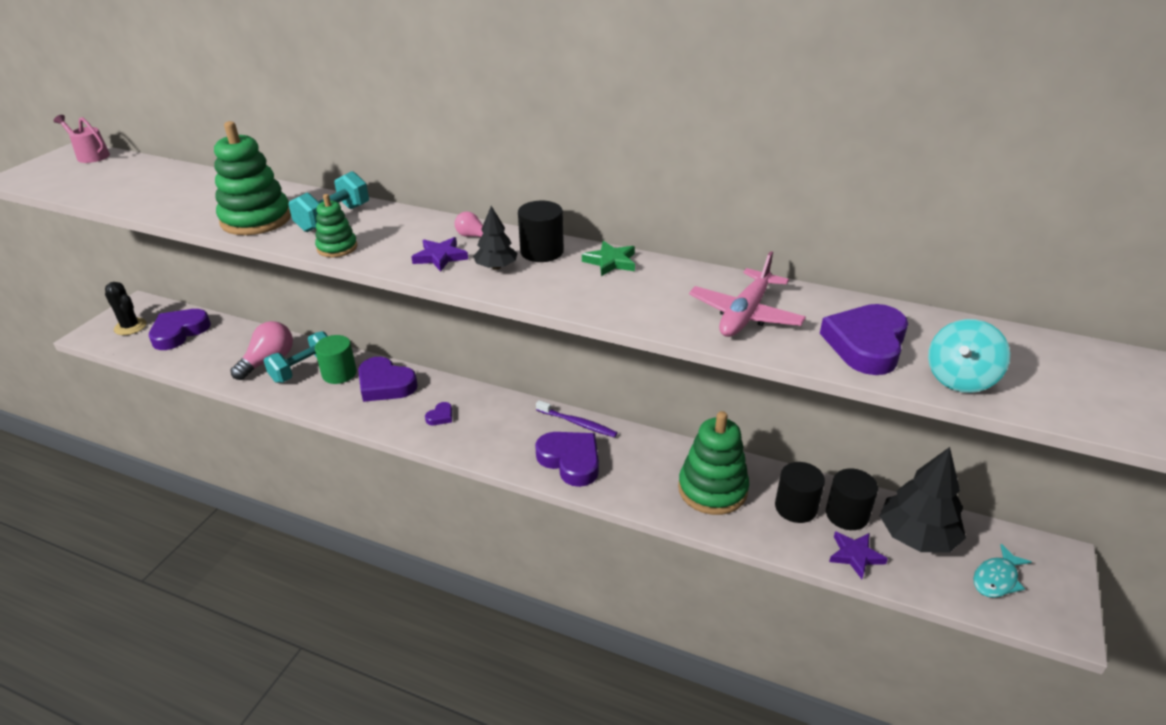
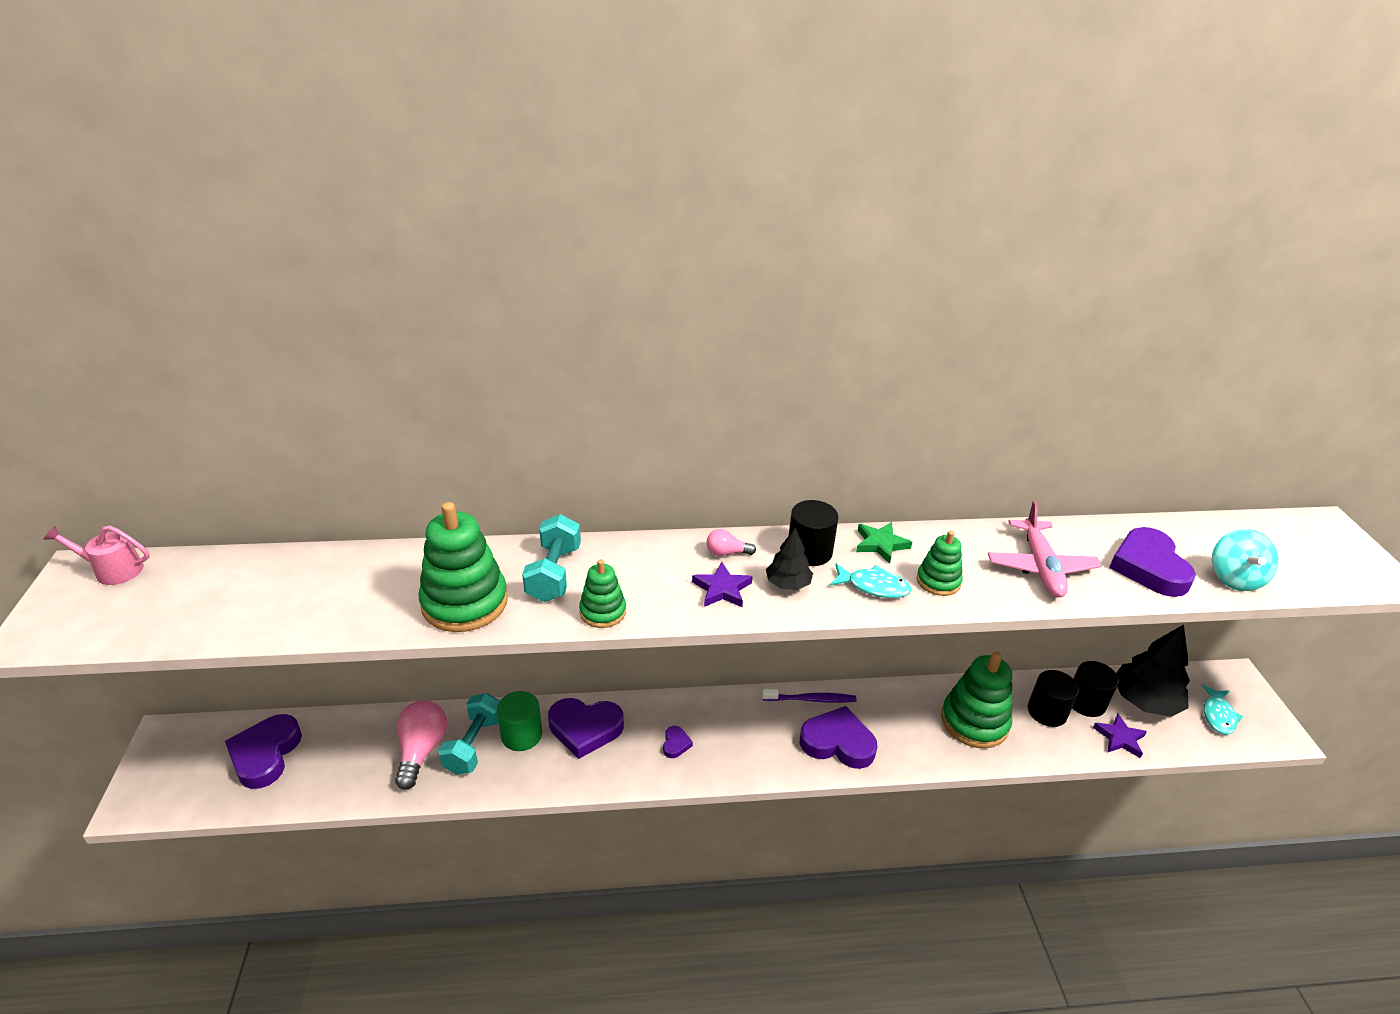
camera: 30 degrees left, 0 degrees up
black cactus [105,282,147,335] -> none
none -> turquoise fish [830,563,911,598]
none -> green stacking toy [917,531,963,596]

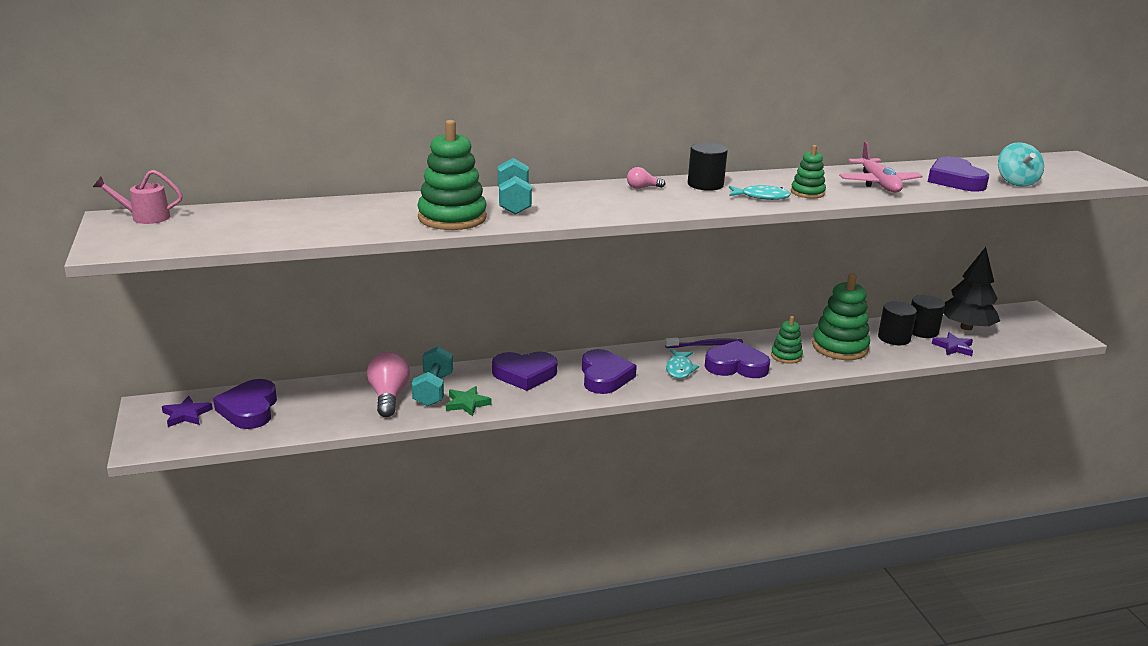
camera: 10 degrees left, 10 degrees down
green cylinder [497,691,542,751] -> none
green stacking toy [579,559,626,628] -> green stacking toy moved to [771,316,803,364]
purple heart [663,726,693,758] -> purple heart [582,349,637,394], size x2.19
purple star [692,562,753,607] -> purple star moved to [162,396,213,427]
black tree [766,528,813,590] -> none
green star [856,522,912,564] -> green star moved to [446,386,492,416]
turquoise fish [1201,684,1243,735] -> turquoise fish moved to [666,350,699,379]

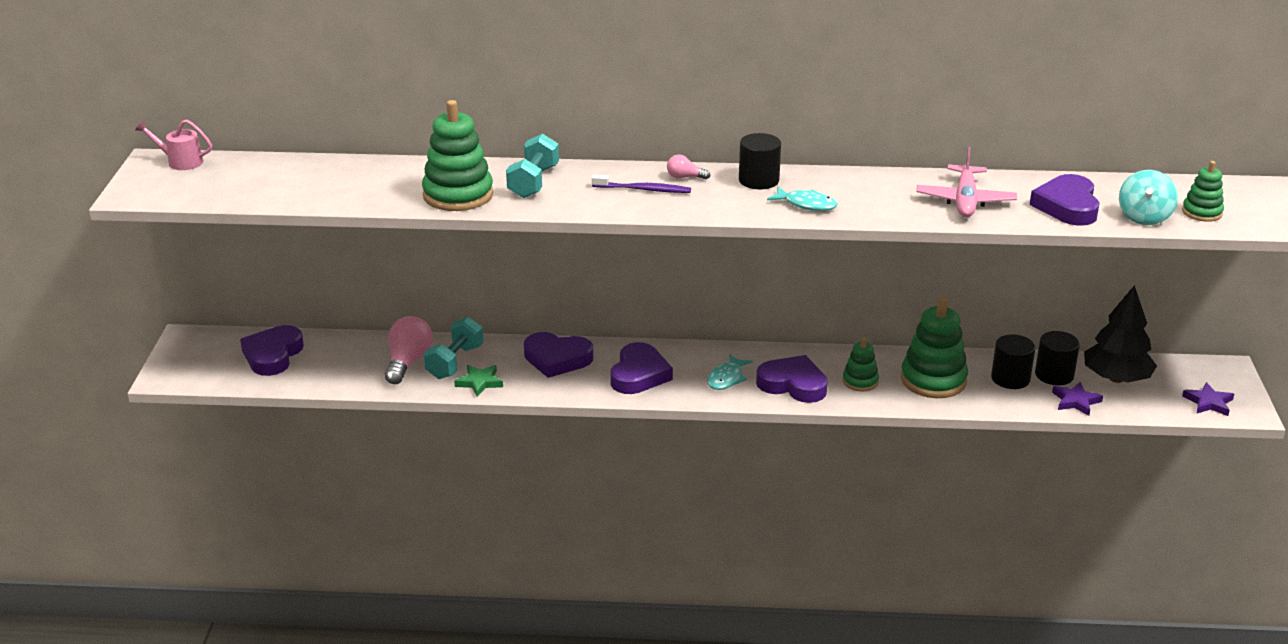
camera: 20 degrees right, 5 degrees up
purple star [162,396,213,427] -> purple star moved to [1182,382,1234,416]
purple toothbrush [665,338,743,348] -> purple toothbrush moved to [592,175,691,193]
green stacking toy [791,145,826,198] -> green stacking toy moved to [1182,161,1224,222]

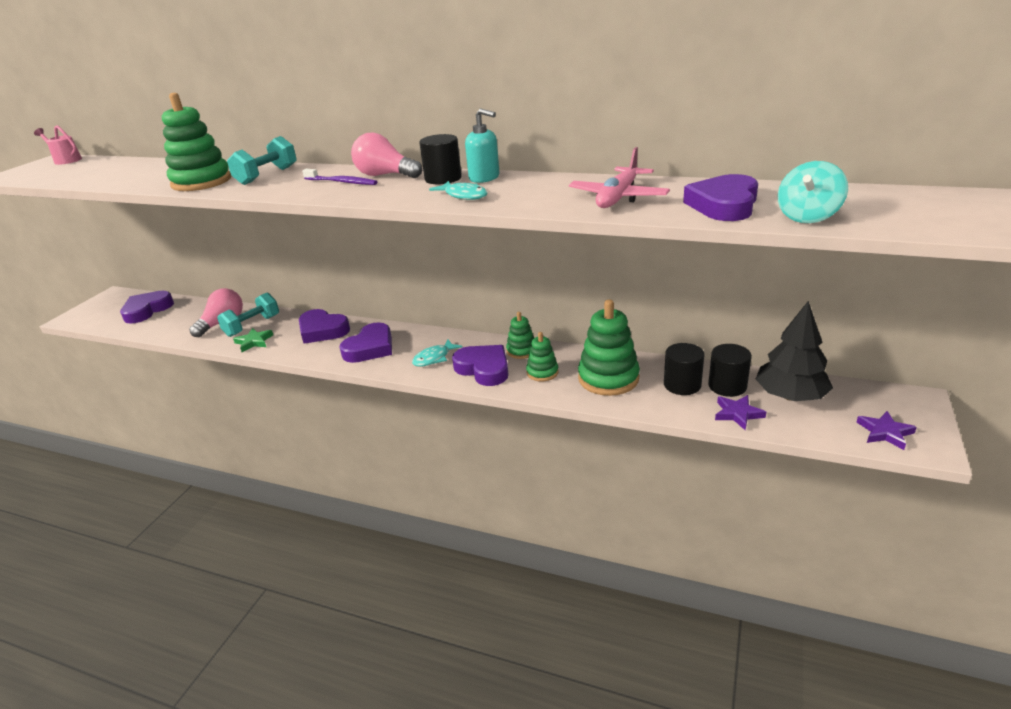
camera: 20 degrees right, 0 degrees up
pink light bulb [667,155,711,180] -> pink light bulb [351,132,422,178], size x1.96
green stacking toy [1182,161,1224,222] -> green stacking toy moved to [506,312,534,359]
none -> turquoise soap dispenser [465,108,500,183]

